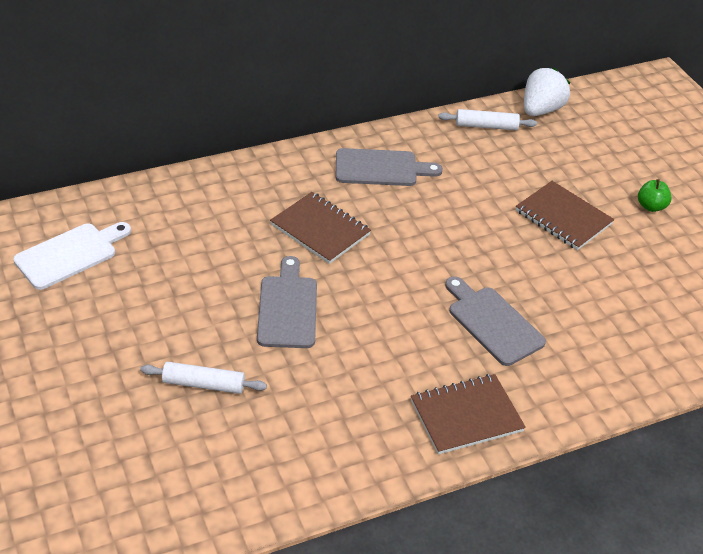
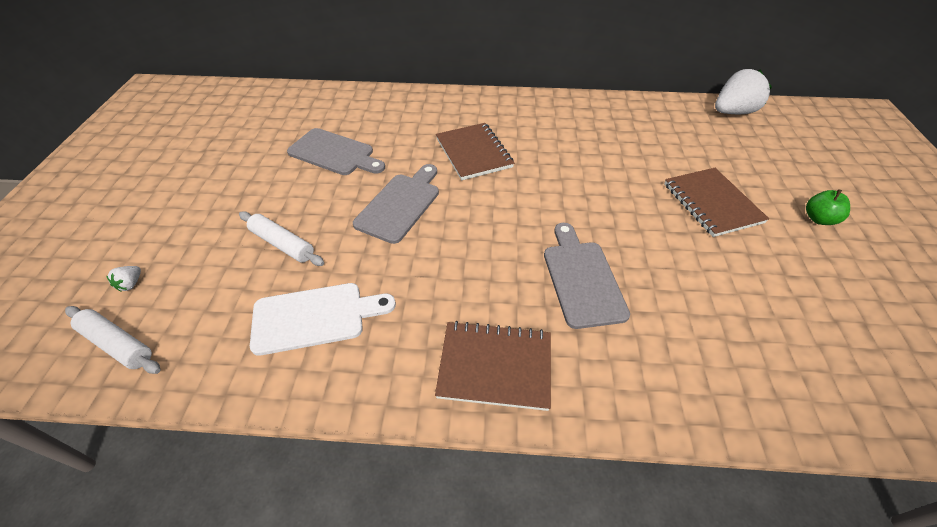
camera: 30 degrees right, 5 degrees up
white cutting board [13,222,131,290] -> white cutting board moved to [250,283,396,356]
grey cutting board [335,148,443,186] -> grey cutting board moved to [287,128,385,175]
white rolling pin [438,109,537,130] -> white rolling pin moved to [65,306,161,374]
none -> white strawberry [106,266,141,291]

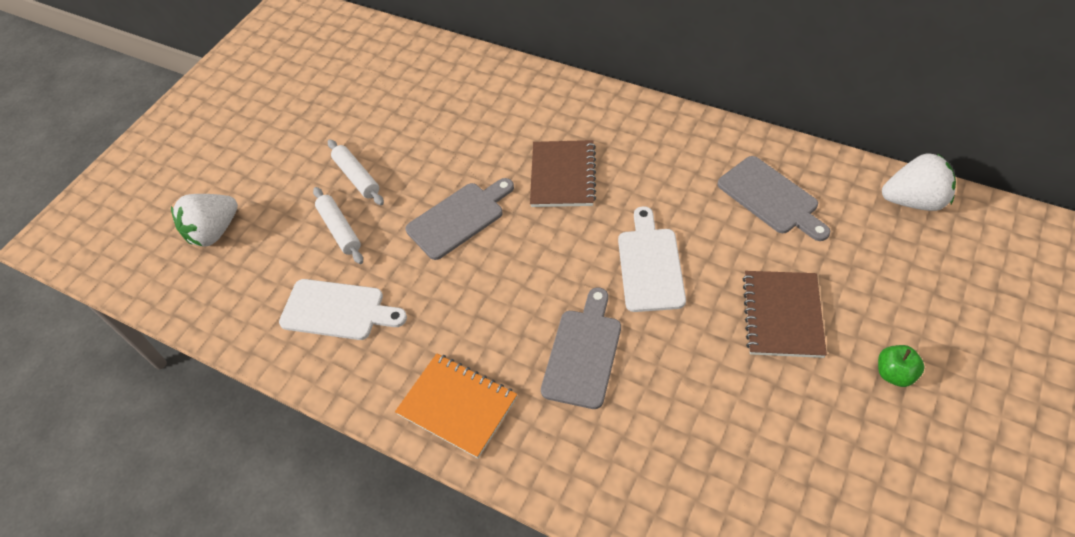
camera: 30 degrees right, 5 degrees up
white rolling pin [65,306,161,374] -> white rolling pin moved to [328,139,384,205]
white strawberry [106,266,141,291] -> white strawberry [171,194,238,247], size x2.46
grey cutting board [287,128,385,175] -> grey cutting board moved to [717,156,830,241]
brown notebook [435,321,551,411] -> orange notebook [395,353,517,458]
none -> white cutting board [618,206,686,312]

